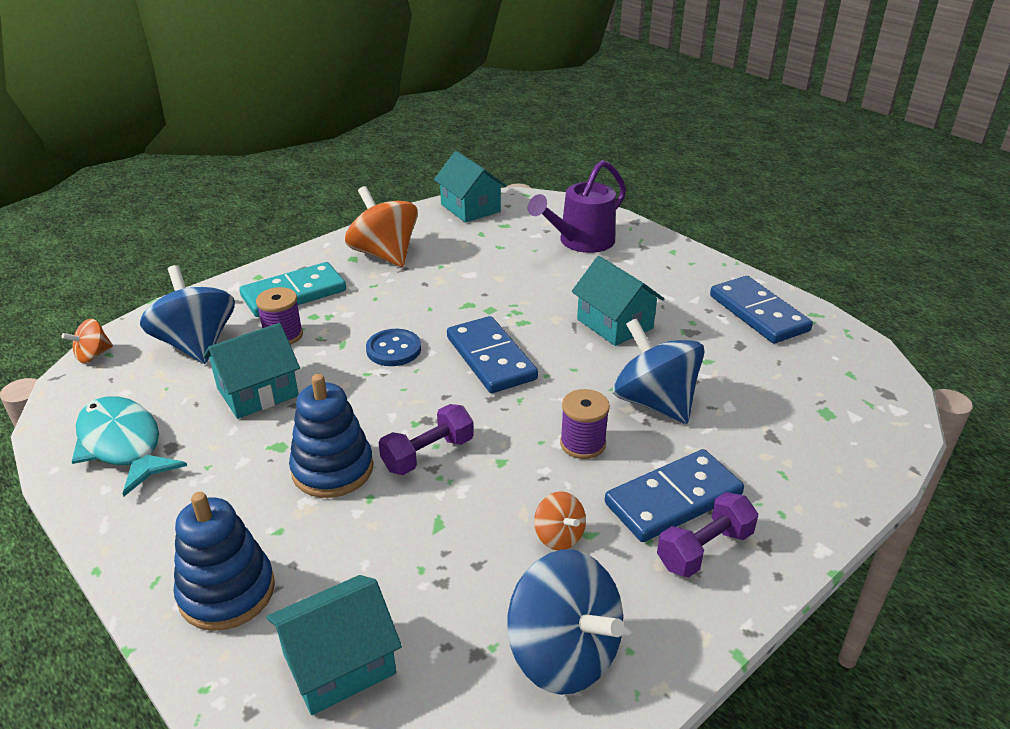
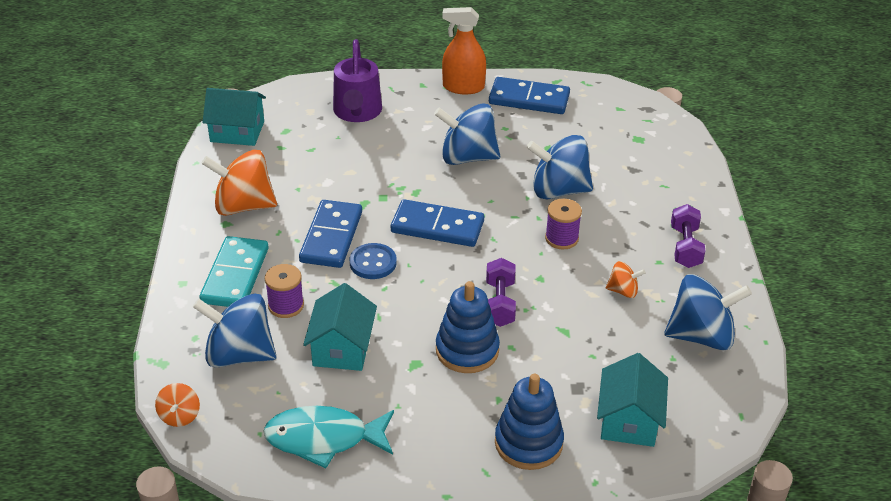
camera: 50 degrees left, 5 degrees up
turquoise house [571,256,664,346] -> blue spinning top [434,104,500,165]
blue domino [605,449,744,542] -> blue domino moved to [299,200,362,268]
none -> orange spray bottle [442,7,486,94]

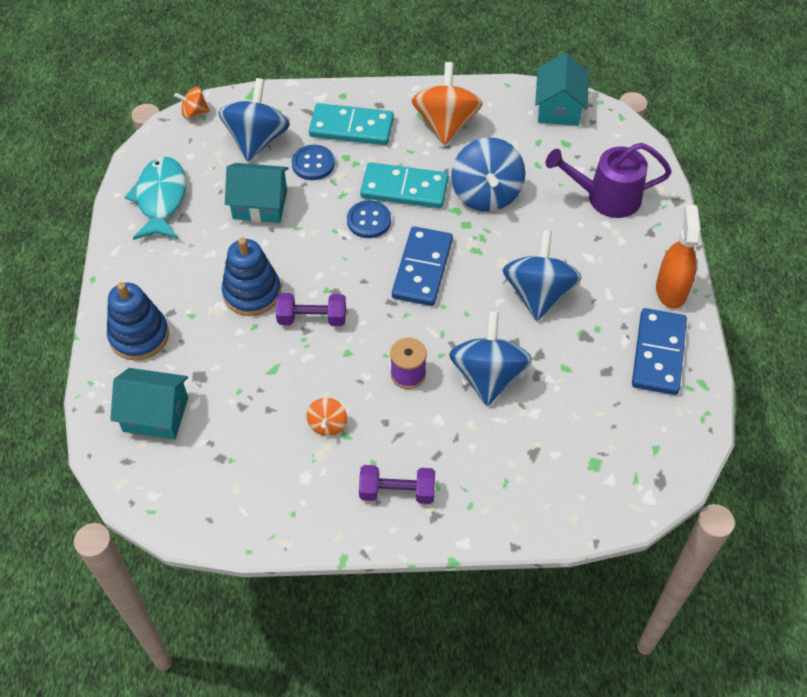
camera: 90 degrees right, 15 degrees up
purple spool [265,264,304,318] -> blue button [292,145,335,180]
blue domino [299,200,362,268] -> turquoise domino [360,162,449,208]
blue spinning top [664,274,752,350] -> blue spinning top moved to [451,137,525,212]

